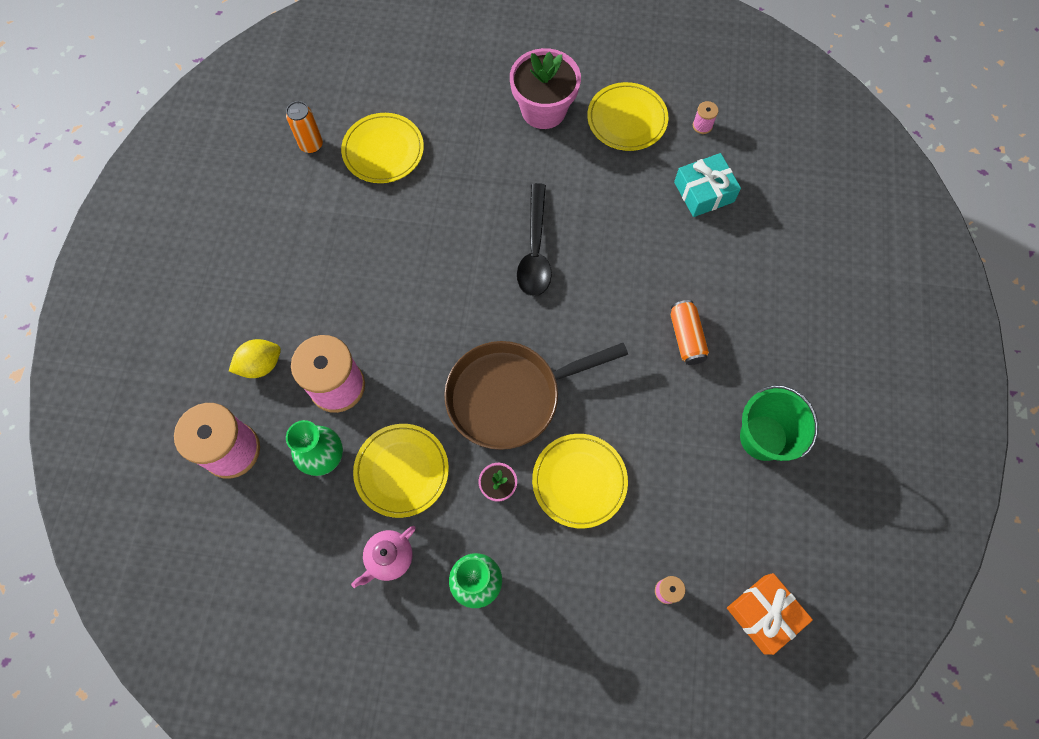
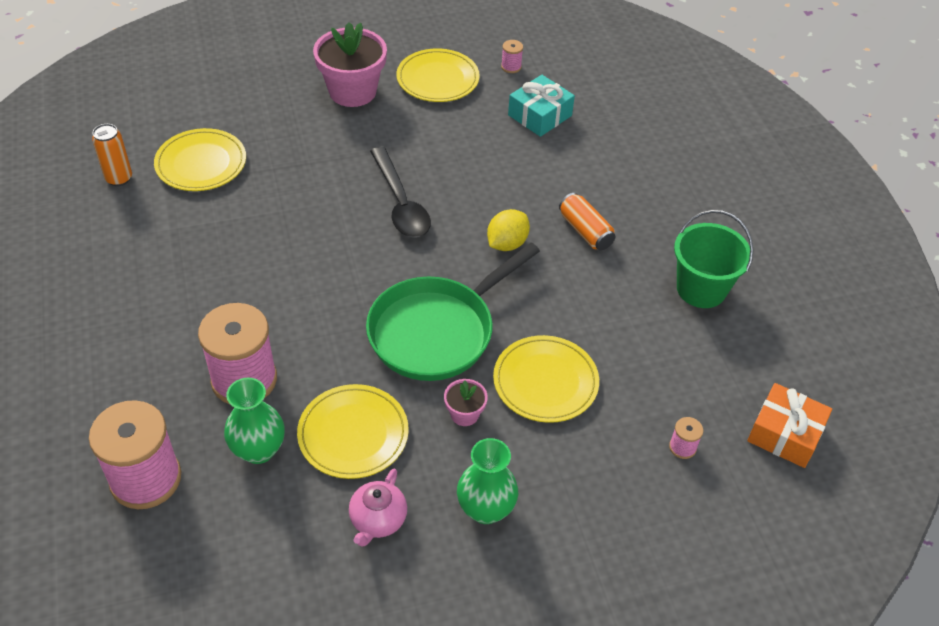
camera: 25 degrees left, 20 degrees down
yellow lemon [229,339,281,378] -> yellow lemon moved to [487,209,530,251]
brown pan [444,341,628,450] -> green pan [366,243,540,381]

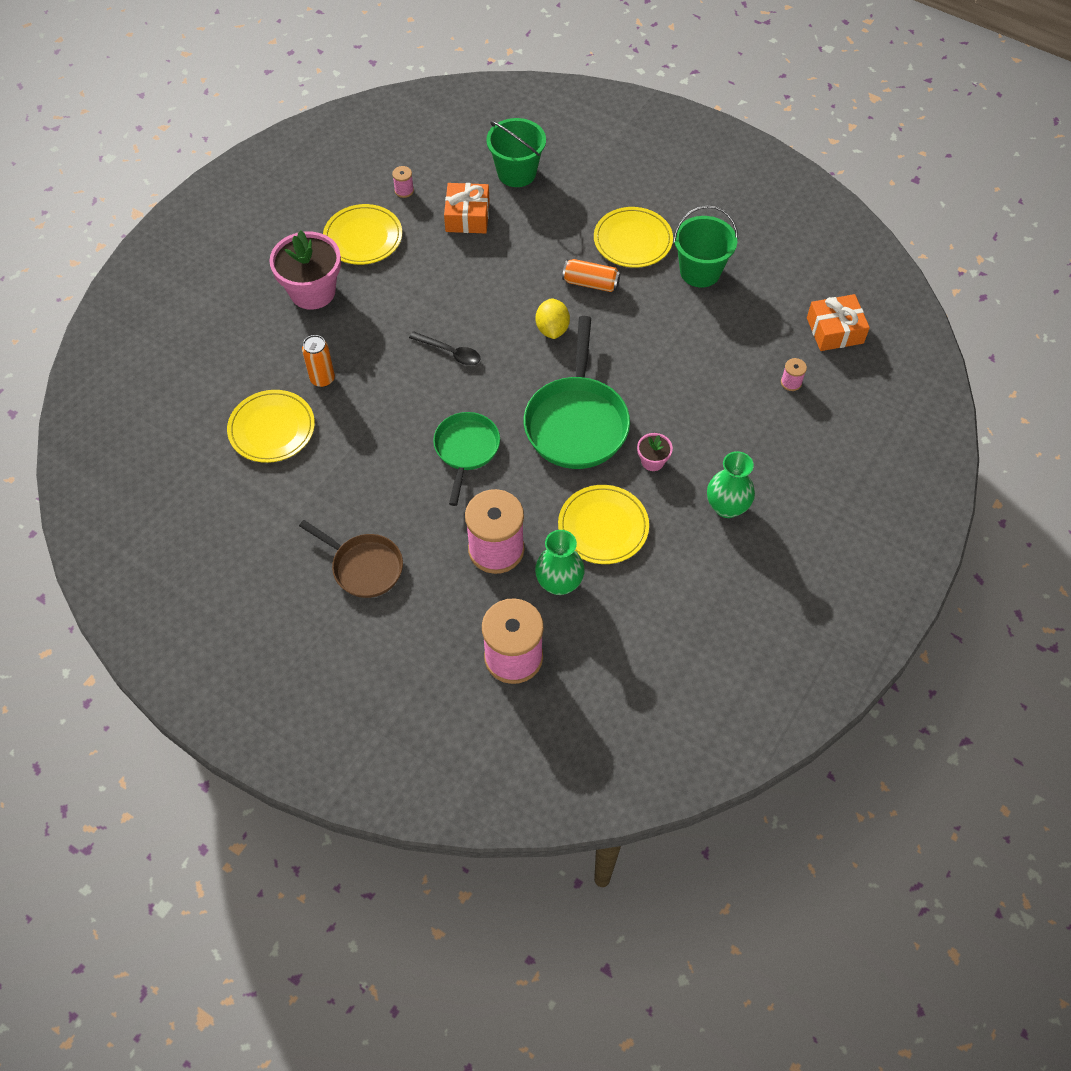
camera: 40 degrees left, 10 degrees up
orange can [92,124,132,186] -> orange can moved to [302,335,335,387]
pink teapot [349,469,407,547] -> none
black spoon [370,147,431,238] -> black spoon [409,331,481,366], size x0.63
yellow plate [493,335,599,423] -> yellow plate moved to [594,207,673,268]
turquoise gift [508,75,575,137] -> orange gift [444,183,490,233]
none -> brown pan [299,520,403,598]
none -> green pan [433,412,500,506]
none -> green bucket [486,118,546,187]

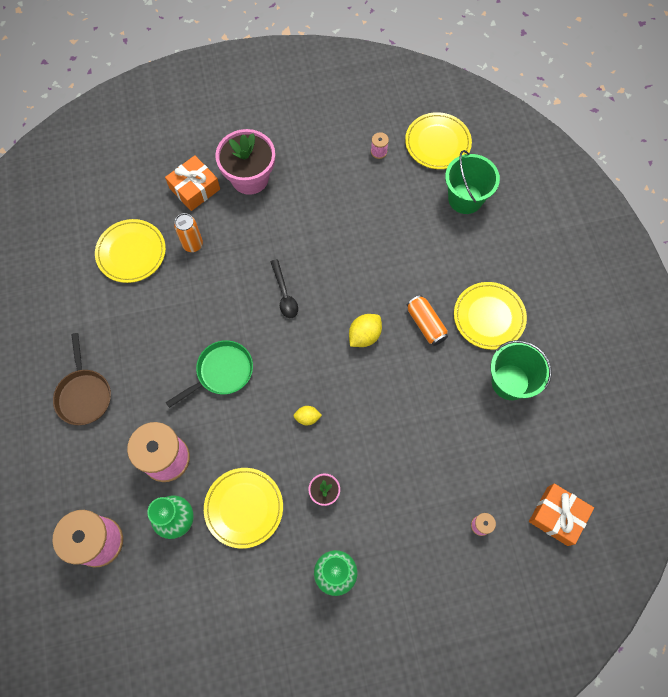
camera: 45 degrees right, 10 degrees up
yellow plate [323,204,402,265] -> yellow plate moved to [405,112,472,169]
orange gift [444,183,490,233] -> orange gift moved to [165,155,220,211]
green pan [524,316,630,469] -> yellow lemon [293,406,322,425]

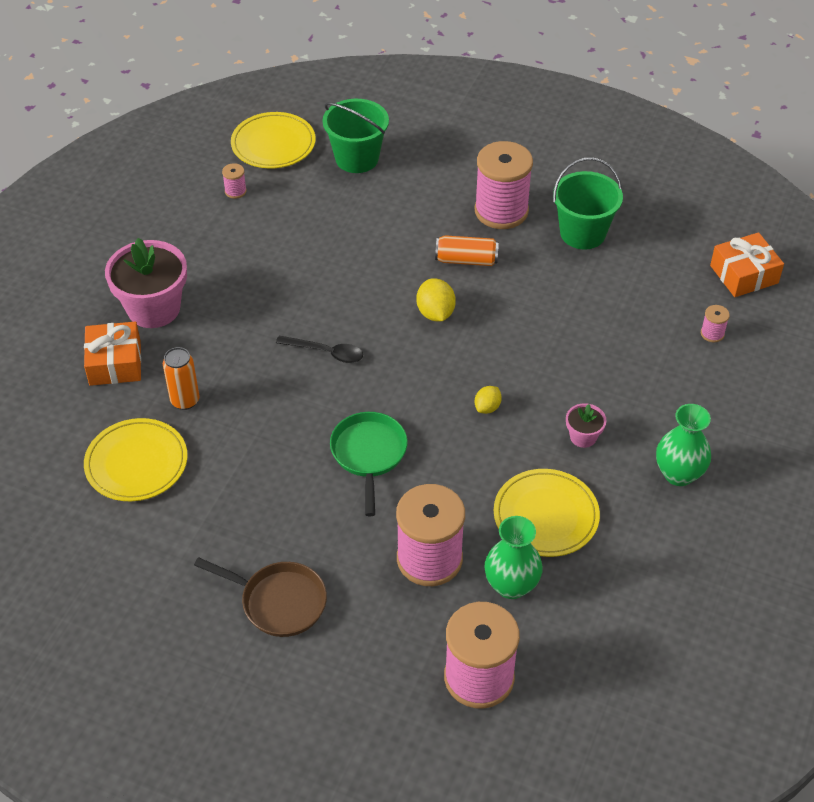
camera: 55 degrees left, 20 degrees down
yellow plate [454,282,527,350] -> pink spool [475,141,533,229]

